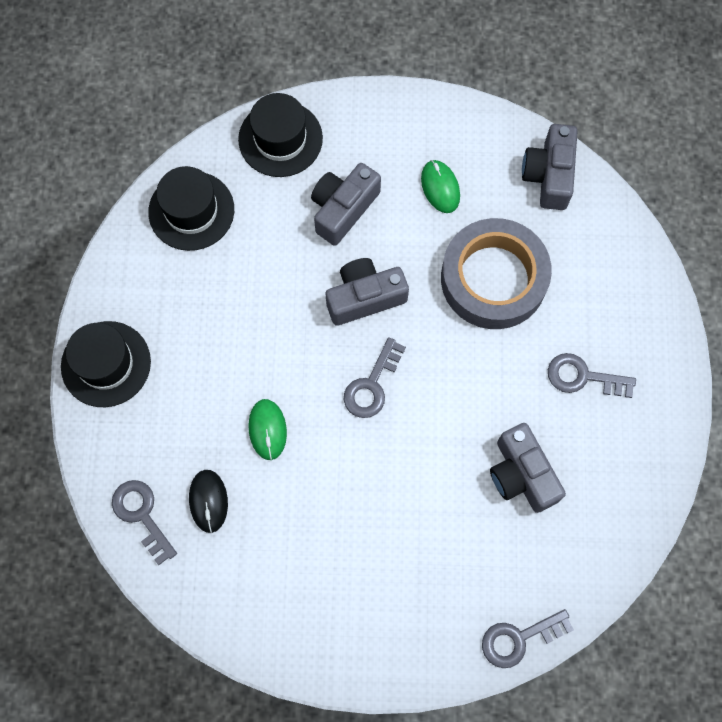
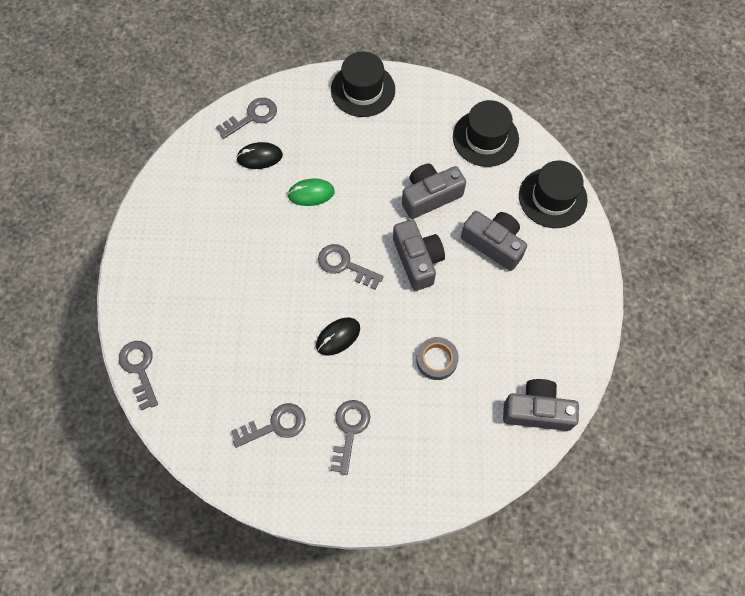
camera: 90 degrees right, 5 degrees down
green mouse [421,160,460,213] -> none
grey tape [441,218,552,329] -> grey tape [416,337,459,380], size x0.46
grey camera [490,423,566,513] -> grey camera moved to [402,164,466,219]
none -> grey key [231,403,305,448]
none -> black mouse [316,318,360,355]

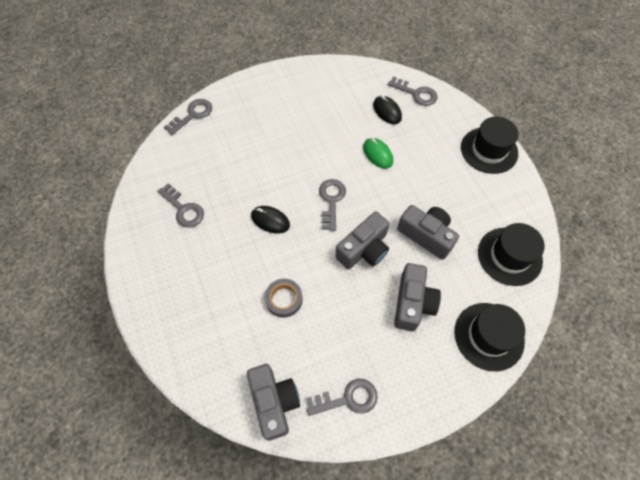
camera: 65 degrees right, 5 degrees down
grey key [330,400,370,475] -> grey key moved to [306,379,378,416]

